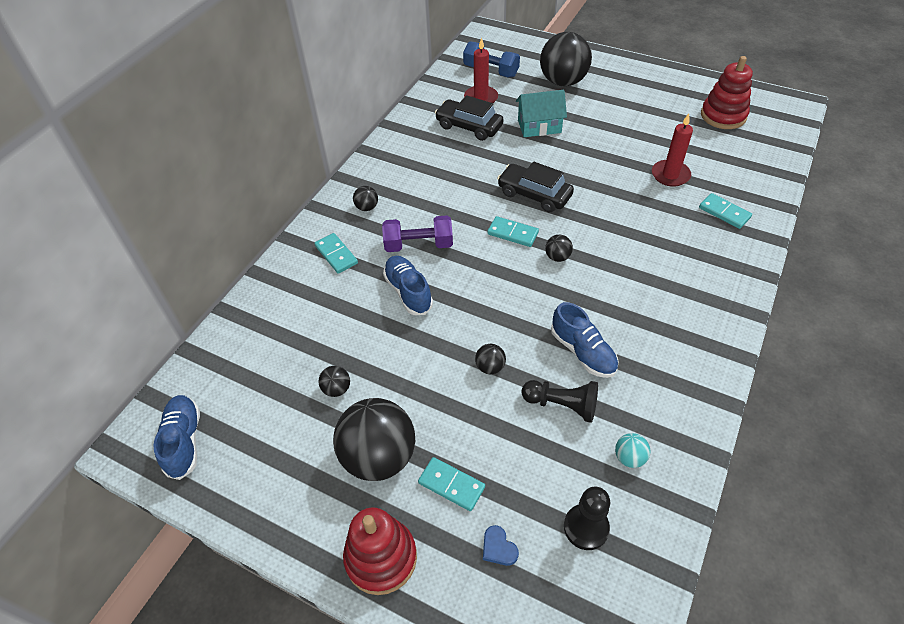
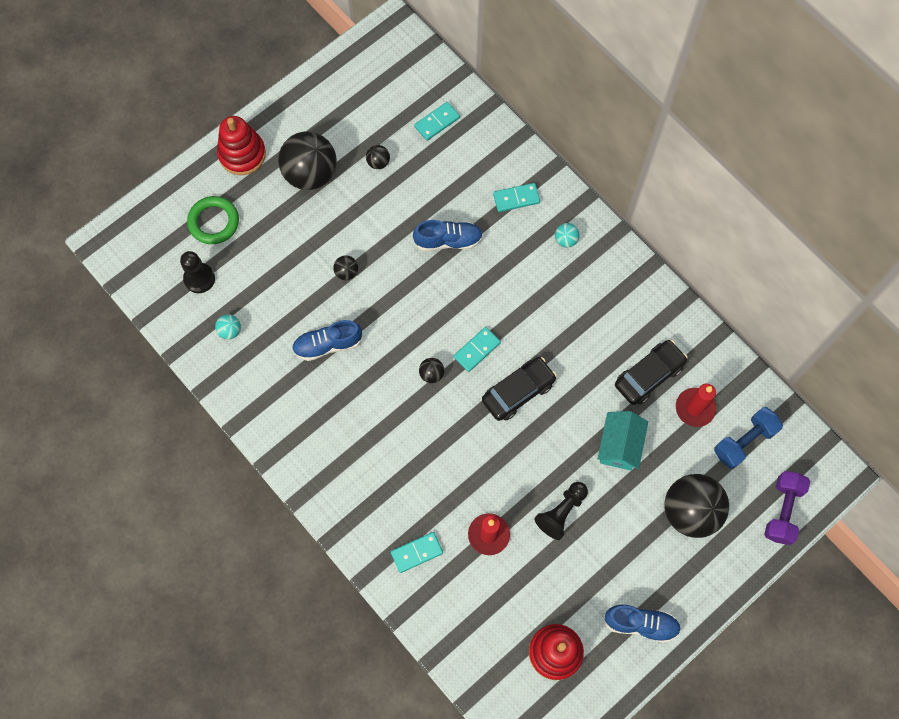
camera: 110 degrees right, 20 degrees up
blue shoe [153,395,200,480] -> blue shoe moved to [604,605,681,643]
black ball [353,186,378,211] -> turquoise ball [555,223,580,248]
purple dumbbell [382,215,453,252] -> purple dumbbell moved to [764,471,810,545]
turquoise domino [418,457,485,511] -> turquoise domino moved to [414,102,460,141]
blue heart [483,525,519,566] -> green ring [187,196,239,244]
black pawn [522,380,598,423] -> black pawn moved to [534,482,588,540]

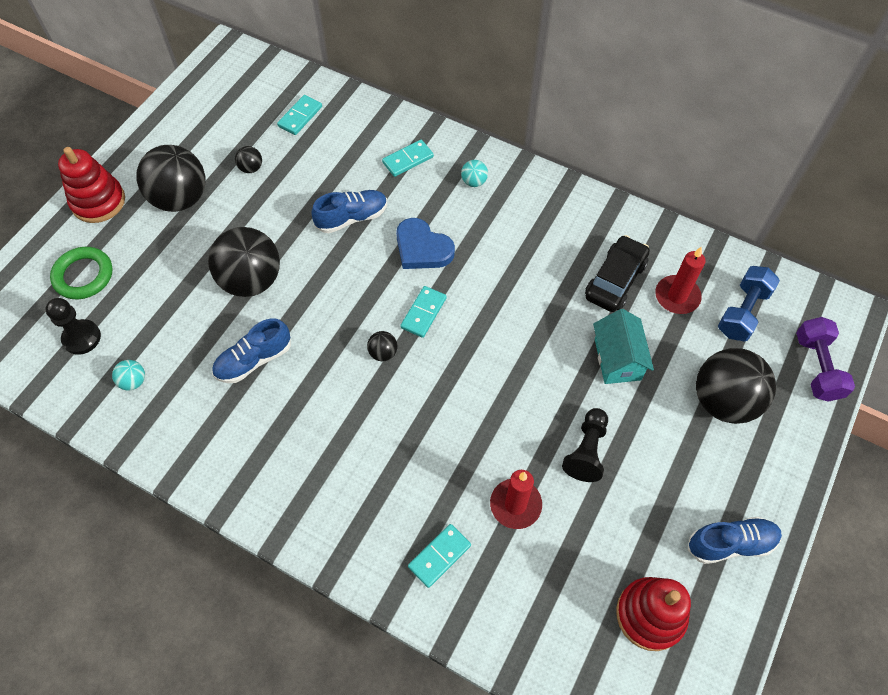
camera: 20 degrees left, 10 degrees down
black ball [333,255,358,280] -> black ball [208,227,280,297], size x2.36
black car [482,357,557,421] -> none
none -> blue heart [396,218,455,269]

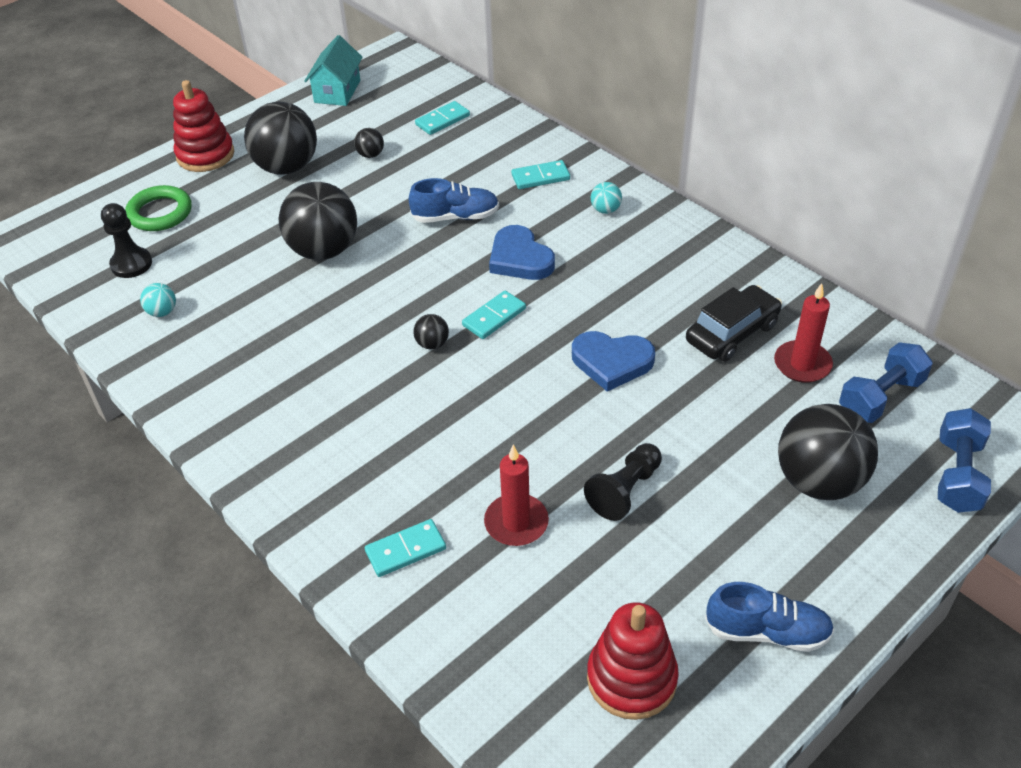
camera: 20 degrees right, 15 degrees down
blue shoe [212,318,291,383] -> none
turquoise house [593,309,654,384] -> turquoise house moved to [304,35,363,106]
purple dumbbell [796,317,855,402] -> blue dumbbell [938,408,991,513]
none -> blue heart [572,331,655,392]

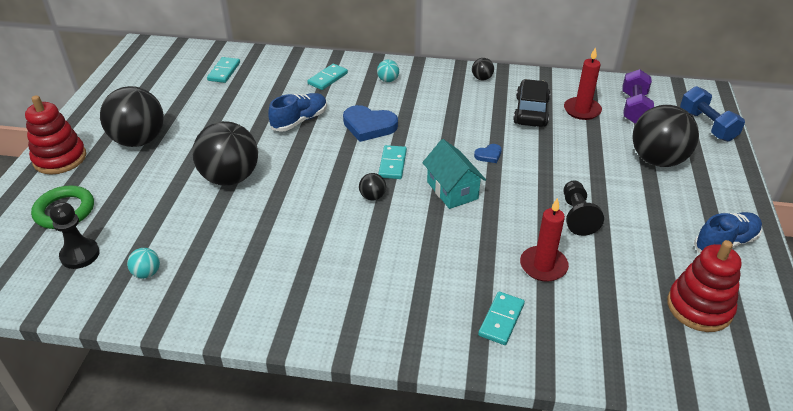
camera: 40 degrees left, 5 degrees down
turquoise house [304,35,363,106] -> turquoise house moved to [422,139,486,209]
black ball [354,128,384,158] -> black ball moved to [472,58,494,80]
blue heart [572,331,655,392] -> blue heart [474,144,502,163], size x0.50
blue dumbbell [839,342,933,423] -> purple dumbbell [622,69,654,124]

